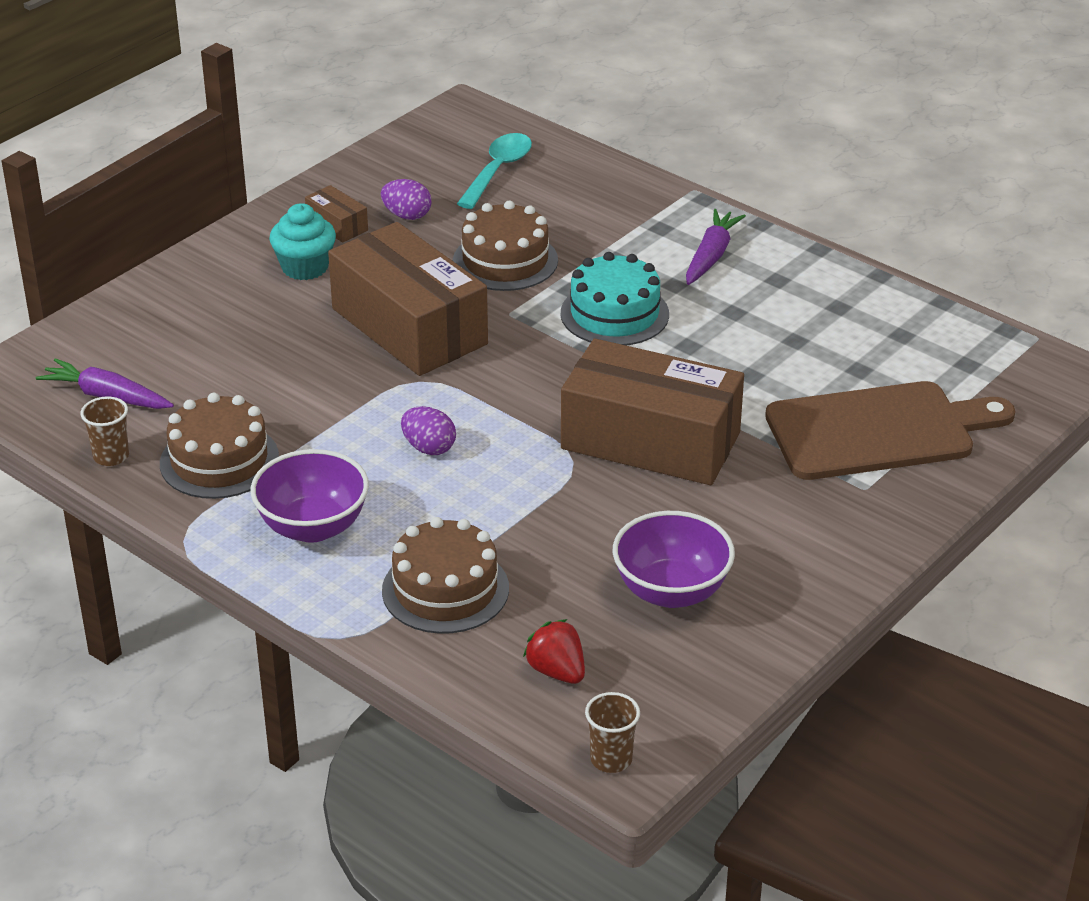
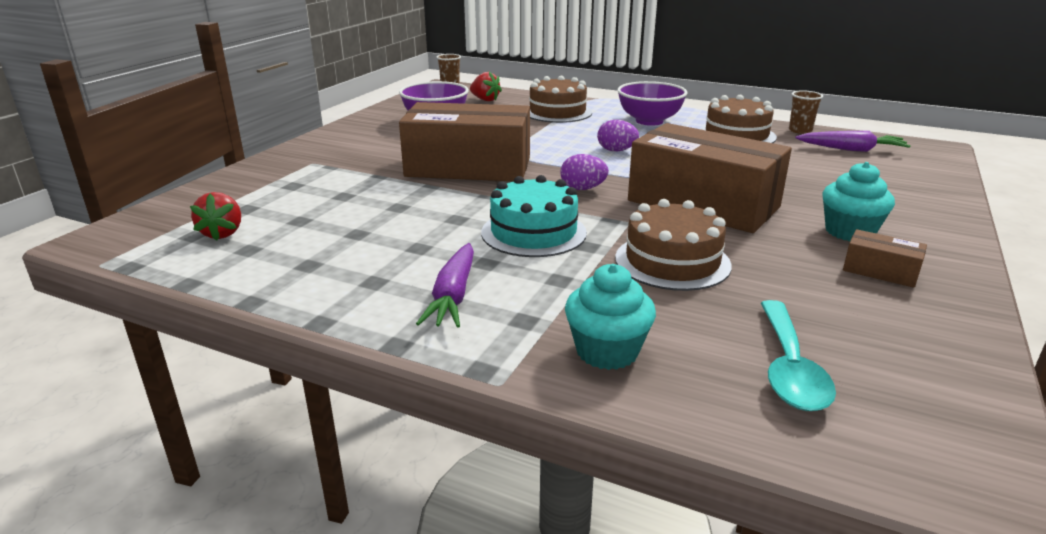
camera: 165 degrees right, 10 degrees down
purple egg [381,179,432,220] -> purple egg moved to [560,154,609,190]
brown cutting board [765,381,1015,480] -> none
none -> red strawberry [190,192,241,241]
none -> turquoise cupcake [565,264,656,370]

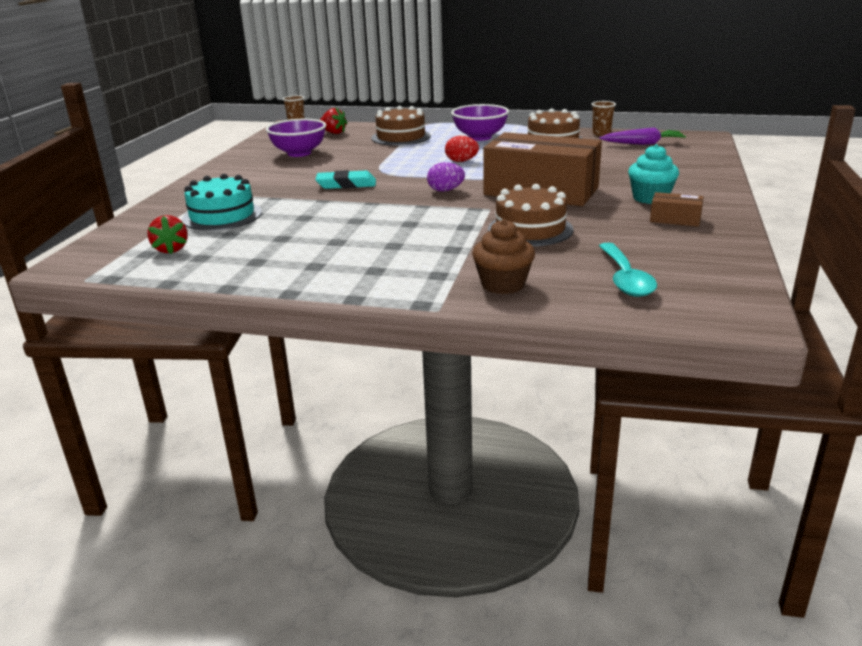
camera: 10 degrees left, 0 degrees up
brown box [399,102,530,181] -> turquoise eraser [315,170,376,189]
purple carrot [416,243,474,328] -> none
turquoise cake [481,175,587,257] -> turquoise cake moved to [182,174,262,231]
turquoise cupcake [565,264,656,370] -> brown cupcake [472,219,535,294]
purple egg [597,120,639,151] -> red egg [445,136,479,162]

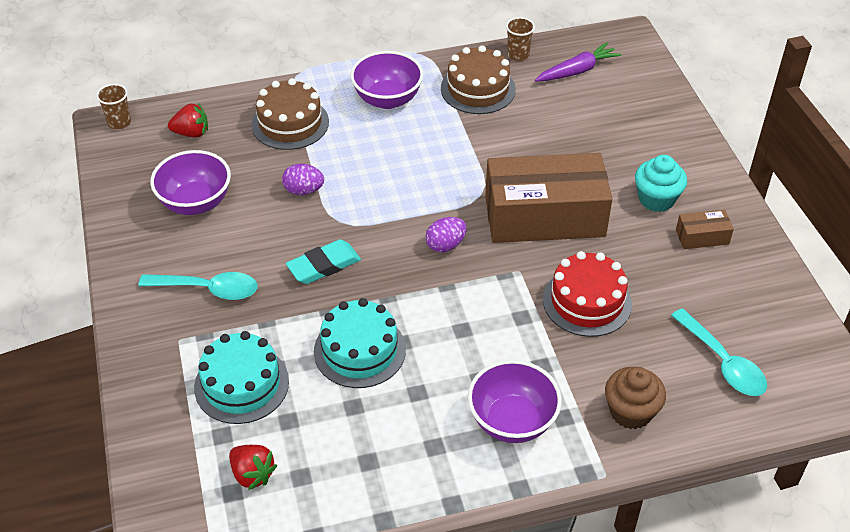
camera: 30 degrees left, 20 degrees up
red egg [445,136,479,162] -> none
brown cake [488,184,574,246] -> red cake [543,251,632,337]
none -> turquoise spoon [139,272,257,300]
none -> purple egg [282,164,324,195]
none -> turquoise cake [314,298,406,388]
none -> purple bowl [468,360,562,443]

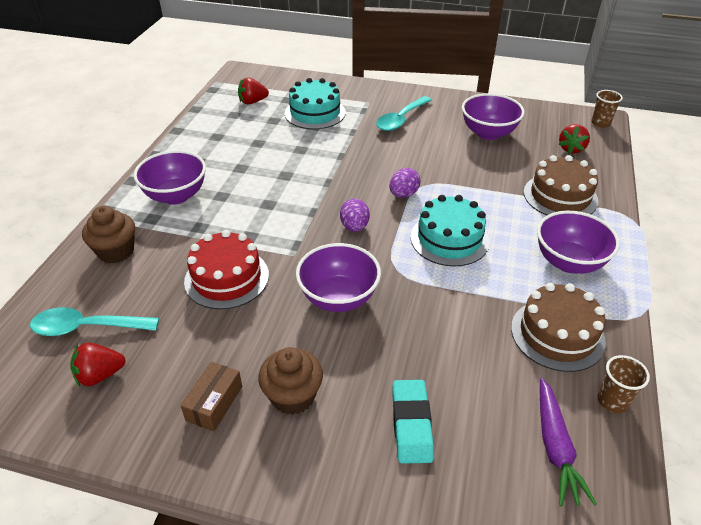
camera: 120 degrees right, 5 degrees down
purple egg [282,164,324,195] -> purple egg moved to [389,168,421,198]
turquoise eraser [286,239,361,284] -> turquoise eraser moved to [392,380,434,464]
turquoise cake [314,298,406,388] -> turquoise cake moved to [411,195,490,267]
brown box [485,153,612,243] -> purple bowl [296,243,381,312]
turquoise cupcake [635,155,687,212] -> brown cupcake [258,347,323,415]
none -> red strawberry [70,343,126,387]

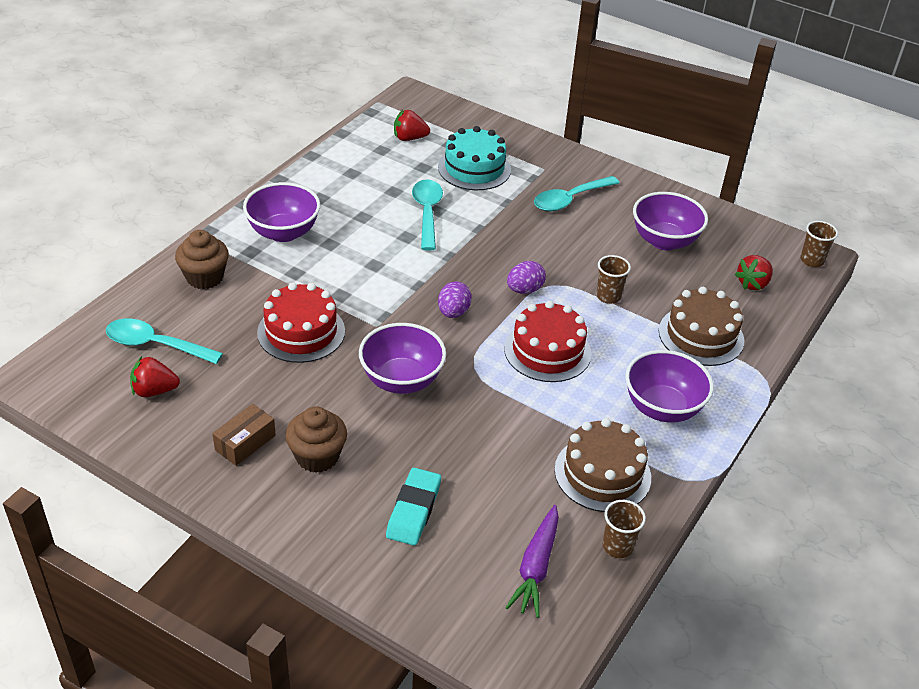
camera: 15 degrees right, 0 degrees up
turquoise cake [411,195,490,267] -> red cake [504,301,592,382]
none -> turquoise spoon [412,179,443,251]
none -> brown cup [596,255,631,304]

